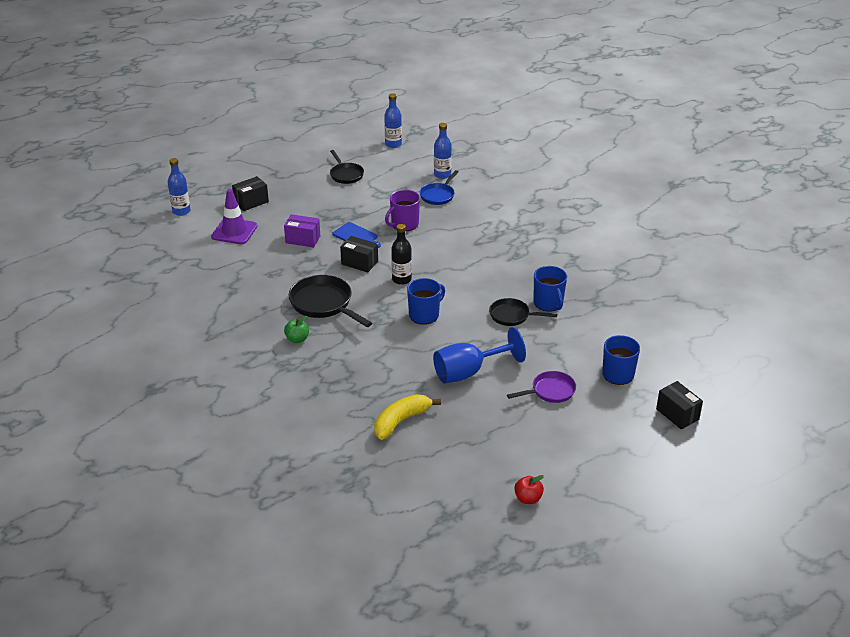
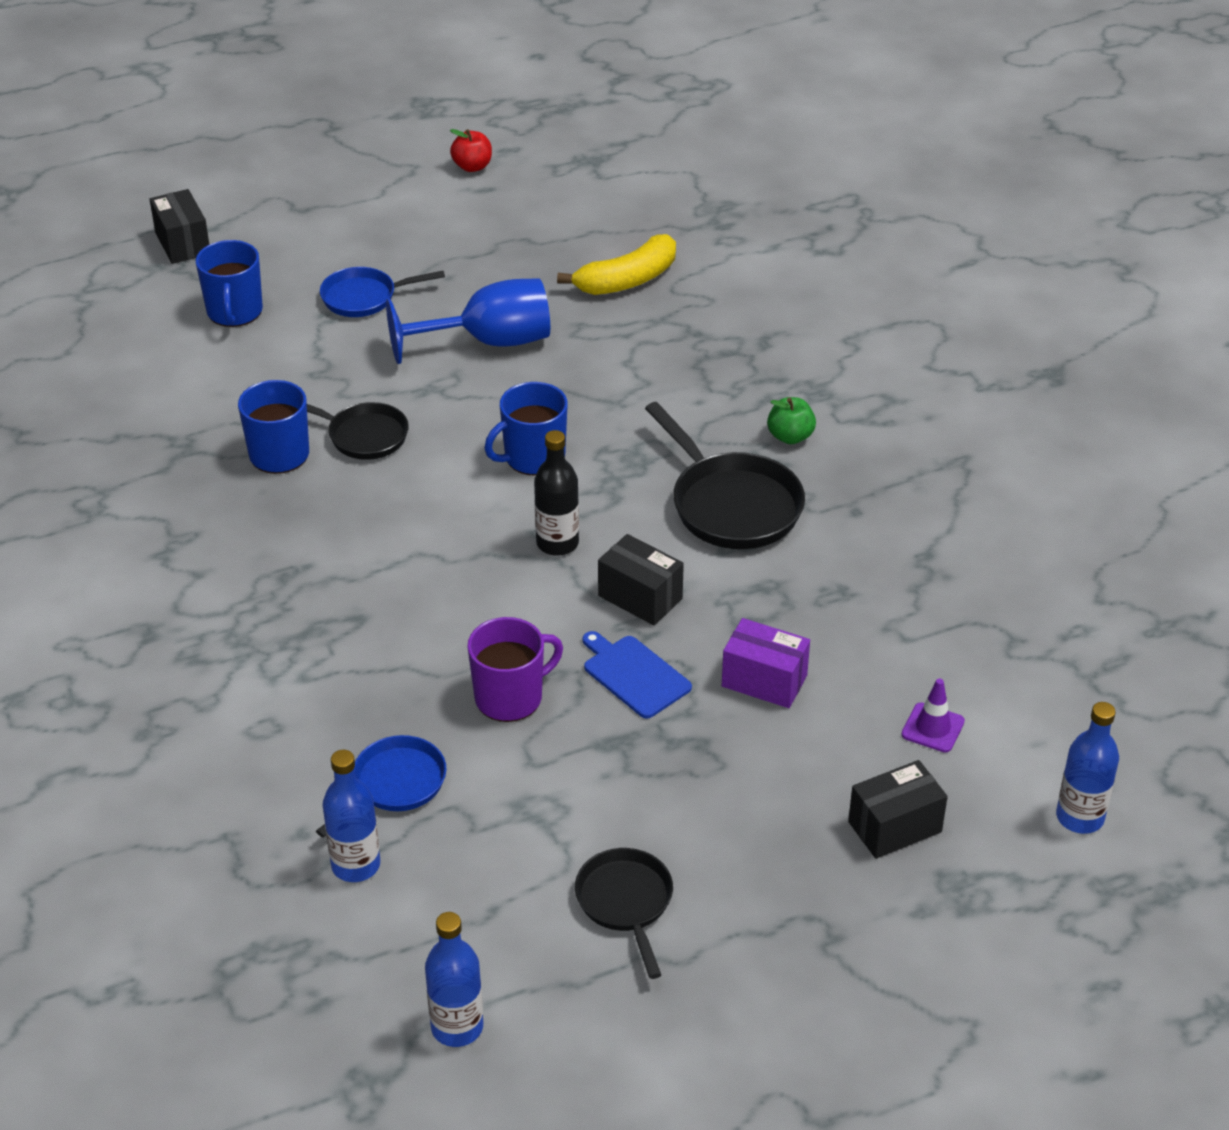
camera: 170 degrees left, 5 degrees up
purple traffic cone [211,189,257,244] -> purple traffic cone [901,679,965,752], size x0.56
purple pan [507,371,576,403] -> blue pan [320,267,445,317]

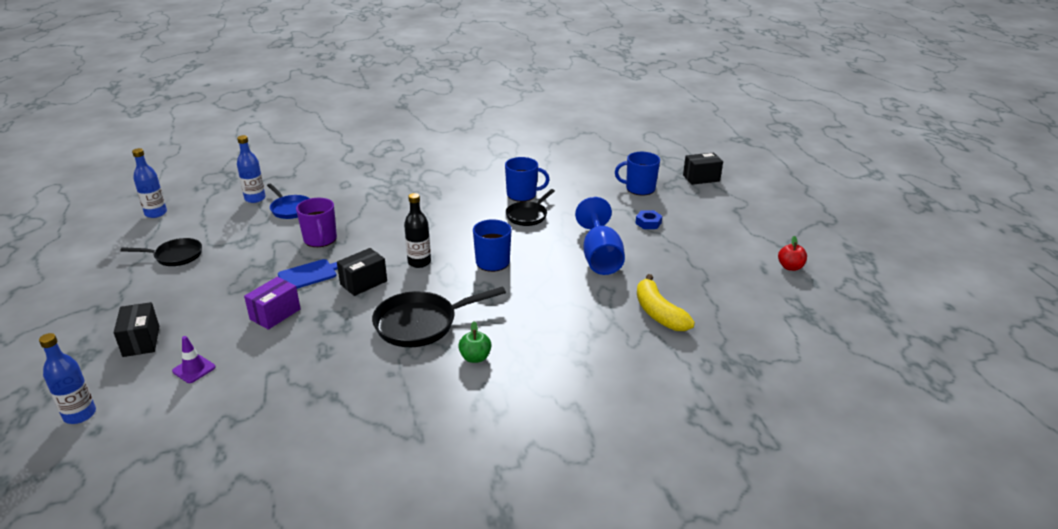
camera: 100 degrees right, 10 degrees down
blue pan [320,267,445,317] -> blue nut [635,210,662,229]

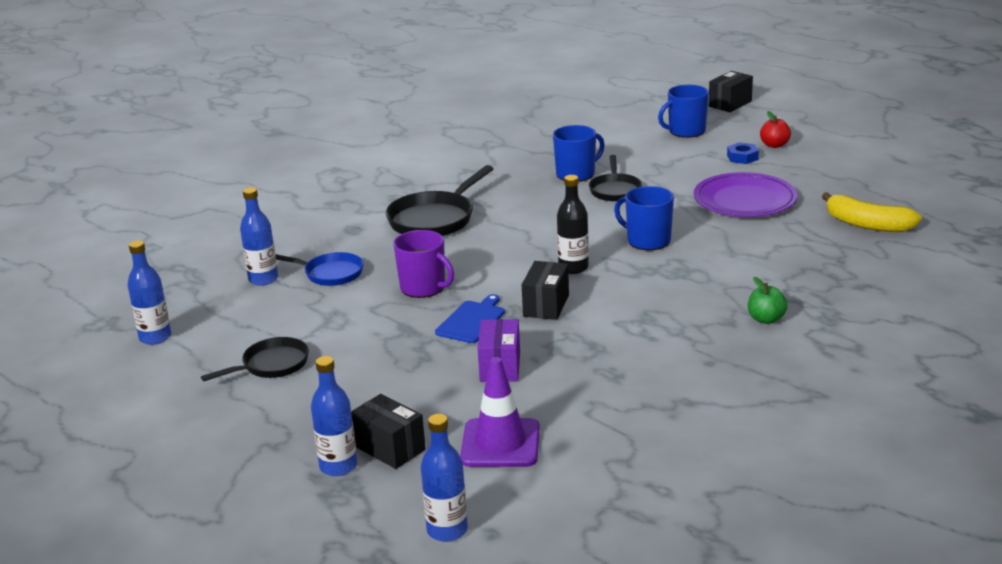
camera: 30 degrees left, 5 degrees down
purple traffic cone [172,336,216,383] -> purple traffic cone [460,357,540,467], size x1.80
black pan [372,286,506,347] -> black pan moved to [386,165,493,236]
blue goblet [575,197,625,275] -> purple plate [694,172,797,217]
red apple [778,236,807,271] -> red apple moved to [760,111,791,148]
none -> blue bottle [311,356,357,476]

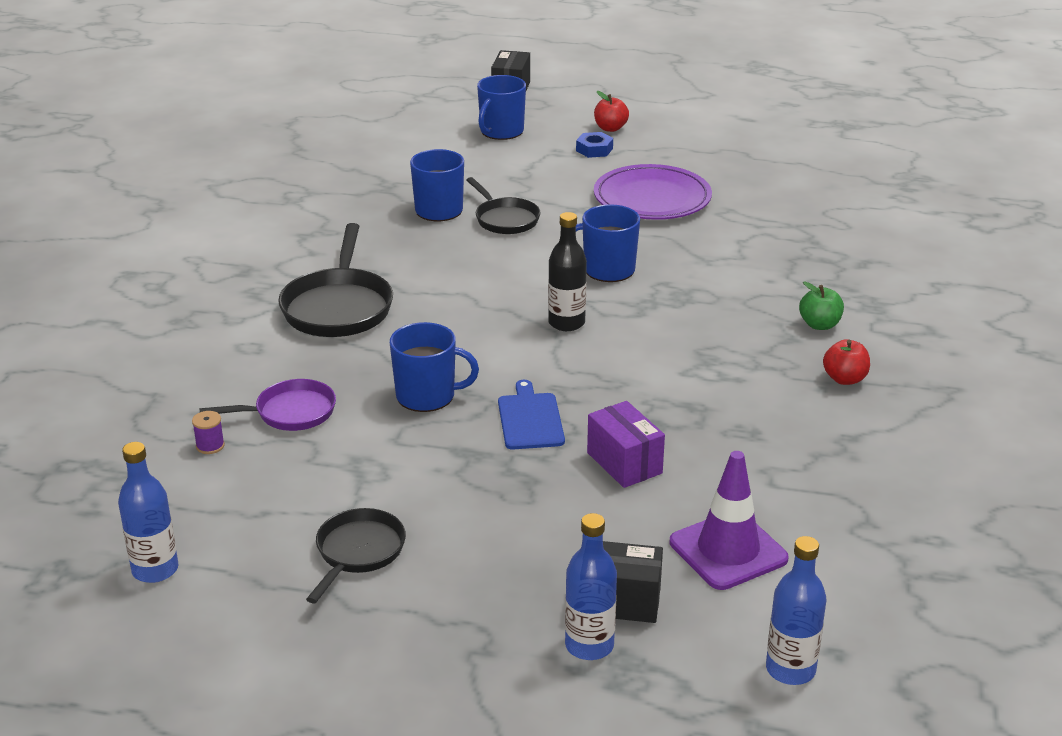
camera: 35 degrees left, 5 degrees up
blue bottle [240,187,278,286] -> purple spool [192,411,225,454]
blue pan [275,252,364,286] -> purple pan [200,379,336,431]
purple mug [393,230,454,298] -> blue mug [390,322,479,412]
black box [522,261,569,320] -> none
yellow banana [822,192,922,232] -> none
none -> red apple [823,339,870,385]

